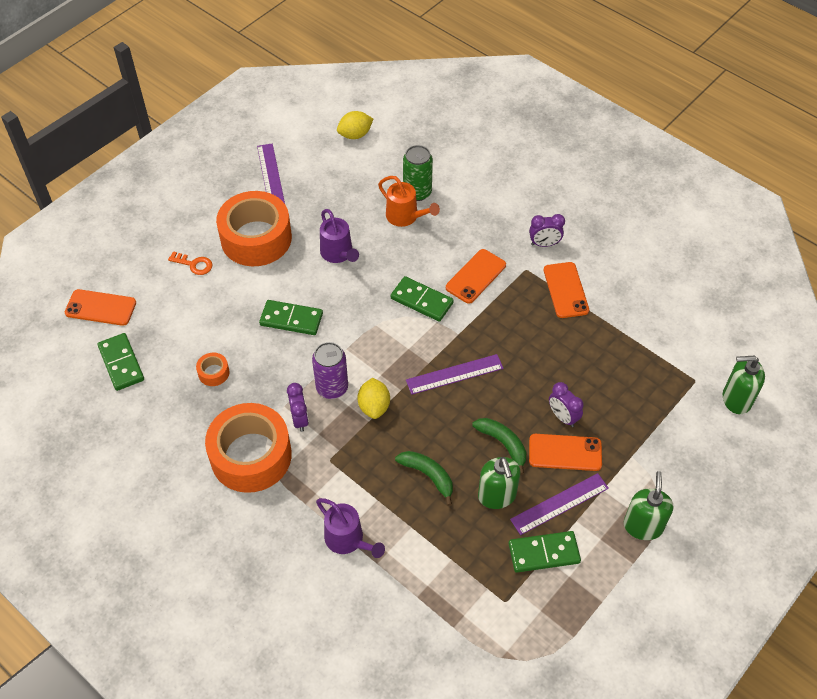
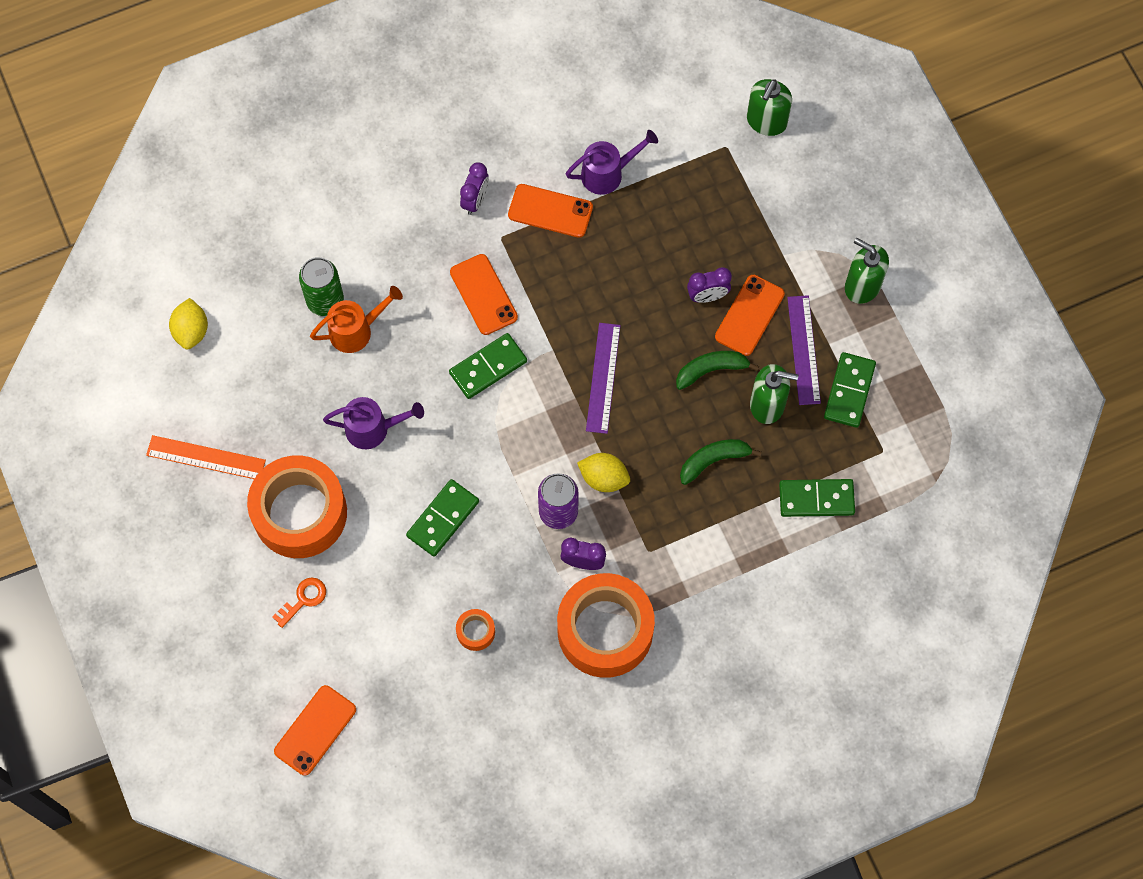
camera: 65 degrees left, 15 degrees up
green domino [97,333,144,391] -> green domino moved to [779,479,855,517]
purple ruler [257,144,285,203] -> orange ruler [146,435,266,479]
purple watering can [316,498,385,558] -> purple watering can moved to [566,130,658,195]

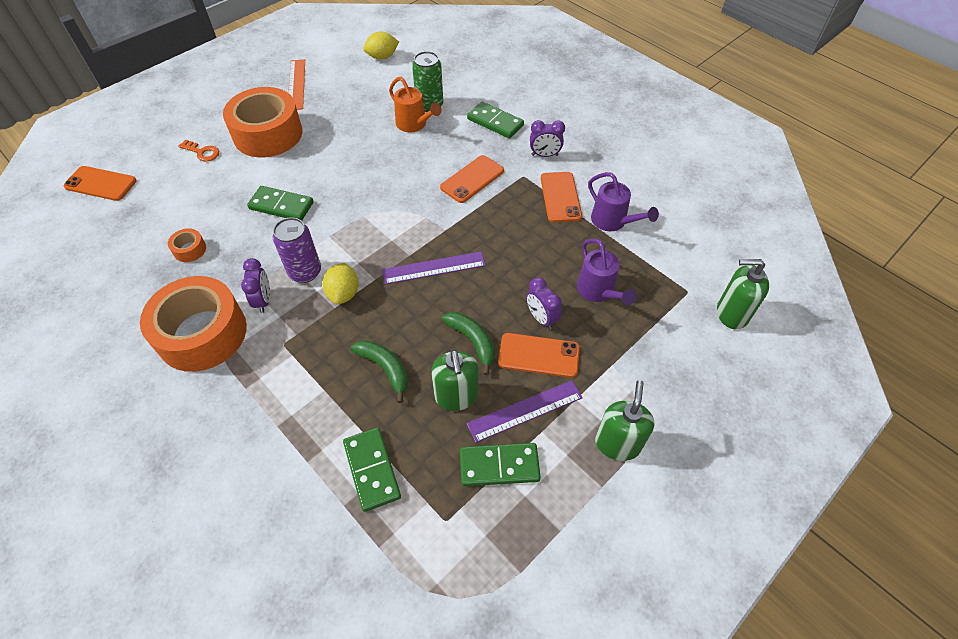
camera: 70 degrees right, 15 degrees down
purple watering can [323,397,424,449] -> purple watering can moved to [577,239,636,305]
green domino [449,333,527,399] -> green domino moved to [467,102,524,138]

